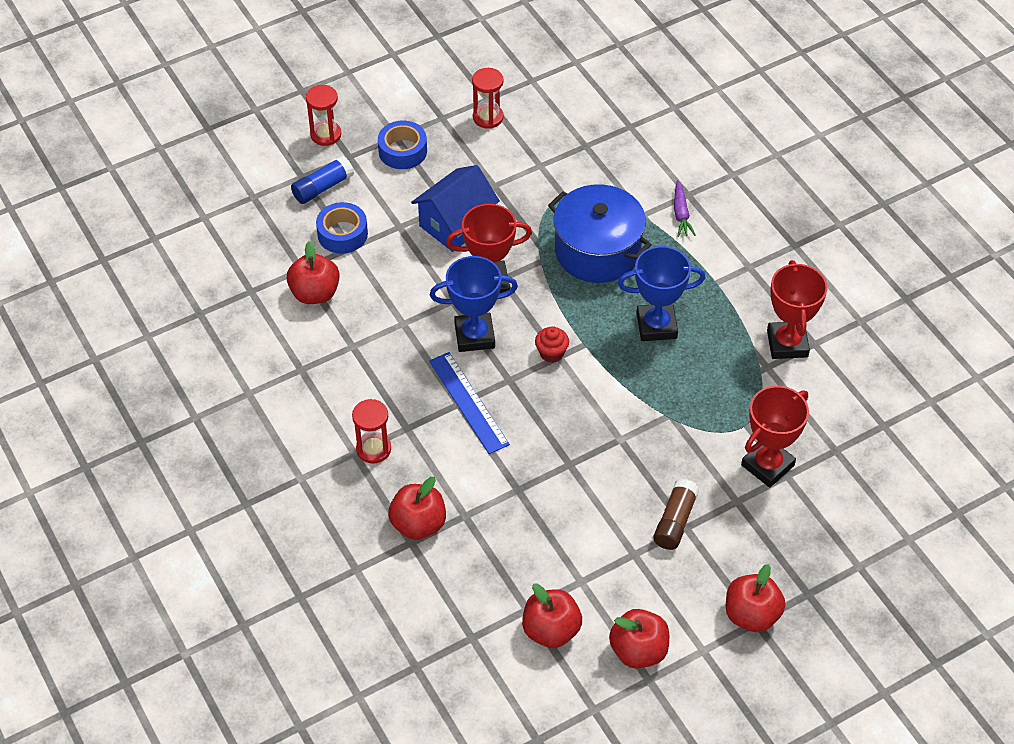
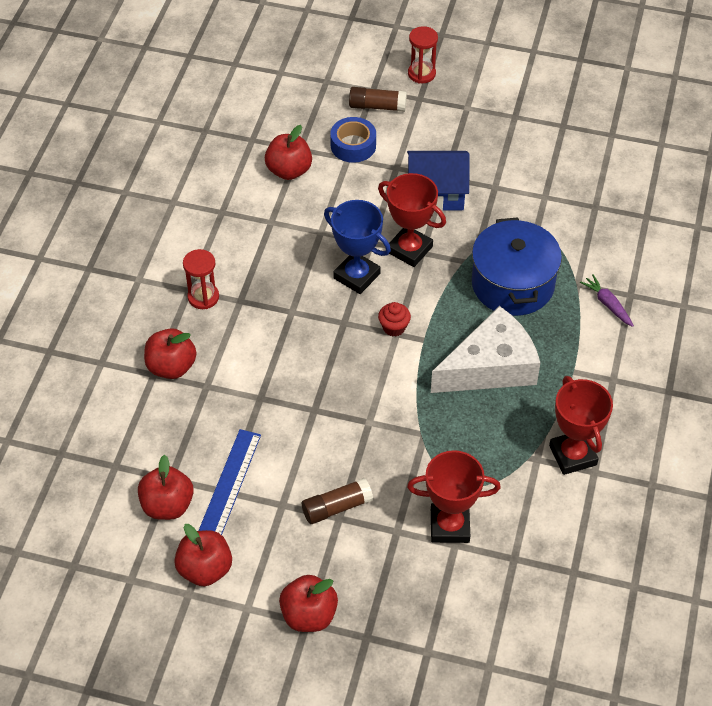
camera: 45 degrees right, 0 degrees up
blue glue stick [291,156,354,204] -> brown glue stick [349,87,407,112]
blue tape [378,121,427,169] -> none
blue ruler [429,352,510,454] -> blue ruler moved to [198,429,261,535]
red hourglass [472,68,504,129] -> none
blue trophy [618,246,705,341] -> white cheese [431,306,540,393]
purple carrot [674,180,696,237] -> purple carrot turned 105 degrees clockwise [580,274,634,327]
red trophy [767,260,828,359] -> red trophy turned 60 degrees counterclockwise [549,376,613,475]

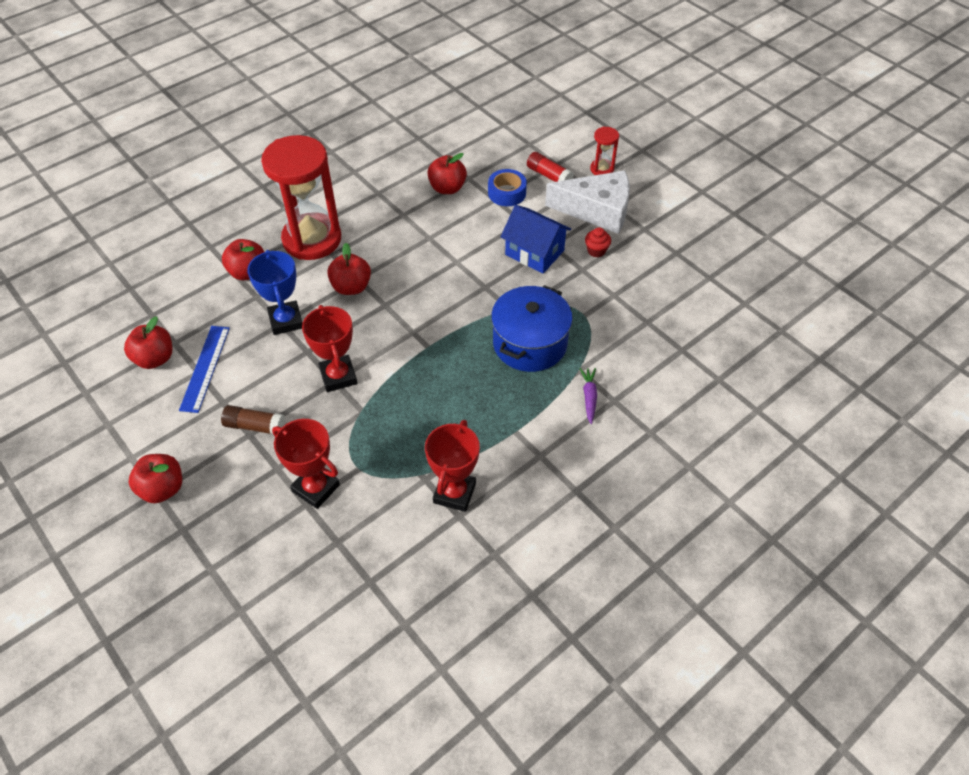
camera: 35 degrees right, 0 degrees up
red apple [174,524,232,586] -> red apple moved to [327,243,371,295]
red hourglass [183,249,219,309] -> red hourglass [261,135,341,260], size x2.30
blue ruler [198,429,261,535] -> blue ruler turned 45 degrees counterclockwise [179,326,230,413]
blue trophy [324,200,391,294] -> blue trophy moved to [247,250,302,335]
brown glue stick [349,87,407,112] -> red glue stick [527,152,574,182]
red trophy [378,173,446,267] -> red trophy moved to [302,305,357,392]
red cupcake [378,302,411,336] -> red cupcake moved to [585,227,611,257]
white cheese [431,306,540,393] -> white cheese moved to [545,171,630,234]

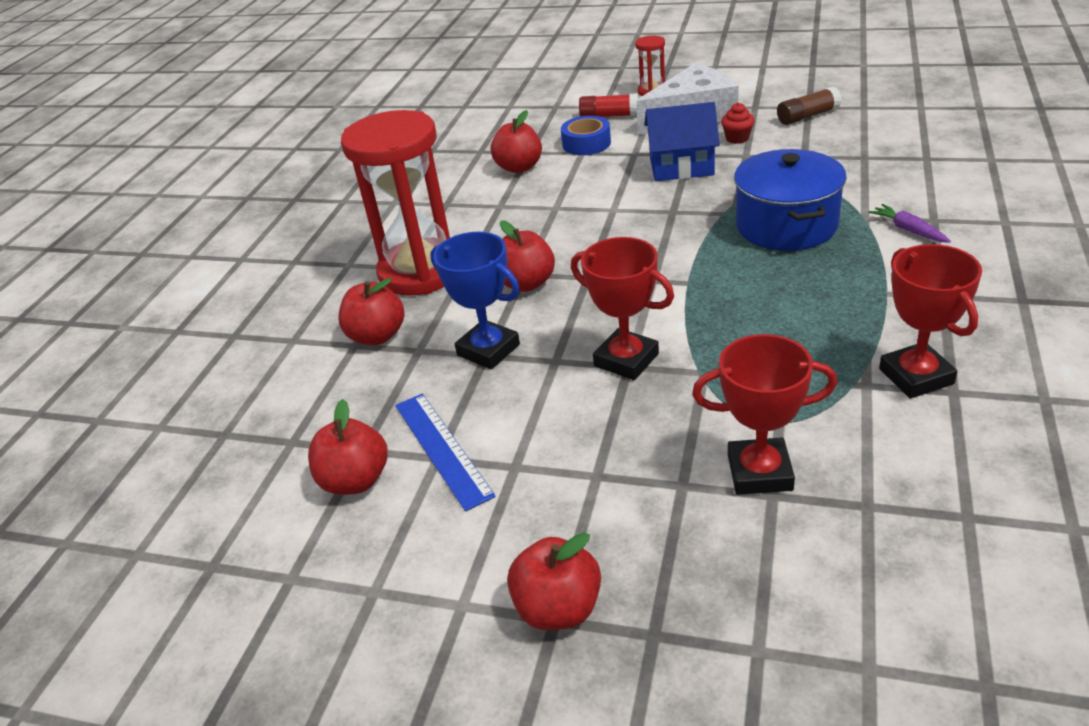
camera: 30 degrees left, 15 degrees down
brown glue stick [221,405,285,435] -> brown glue stick moved to [777,87,842,125]

